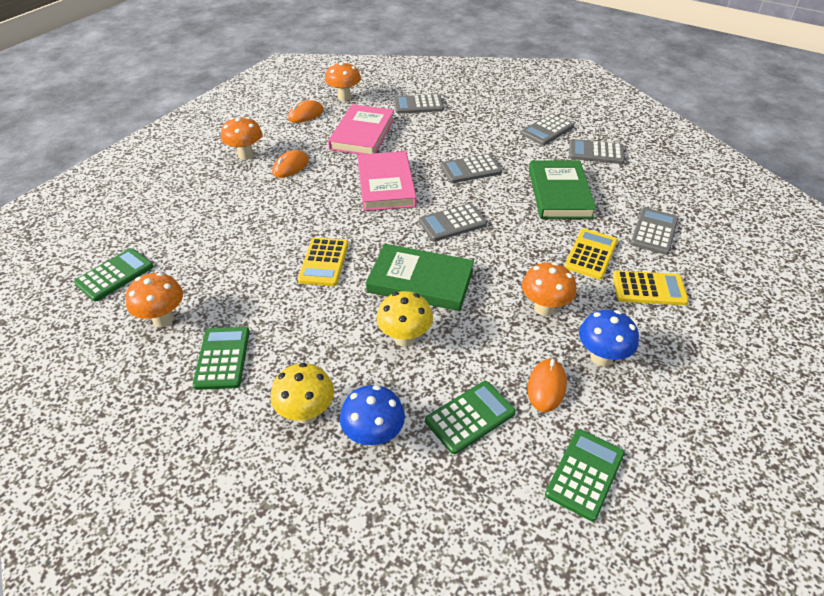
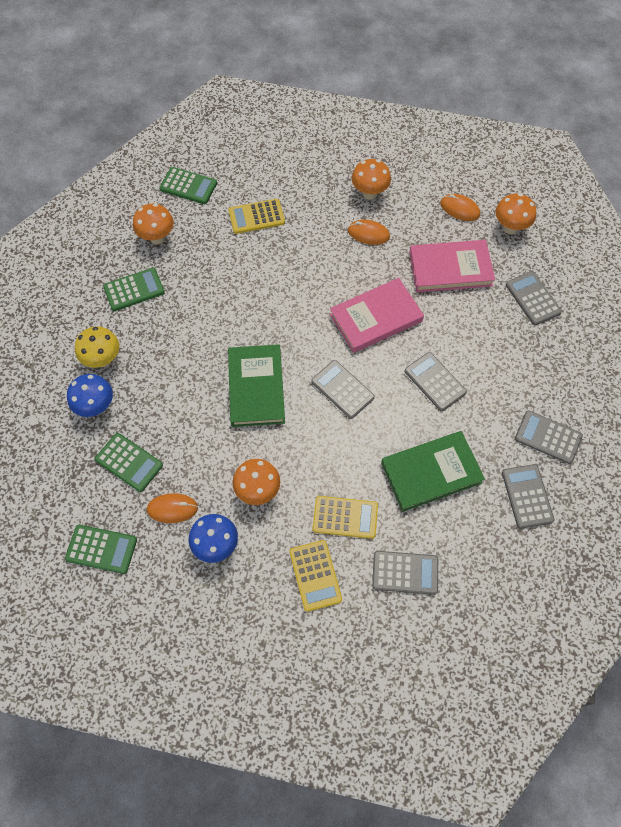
camera: 70 degrees right, 20 degrees up
yellow calculator [298,237,348,286] -> yellow calculator moved to [228,199,285,234]
yellow mushroom [376,291,433,347] -> none

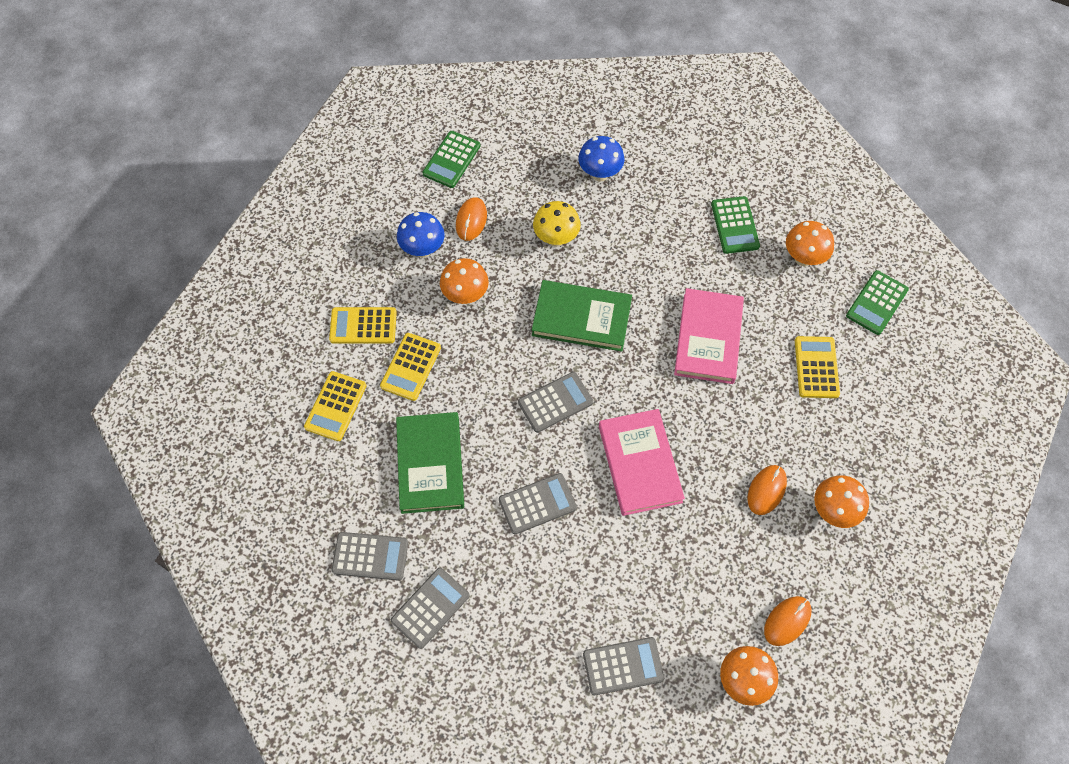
camera: 105 degrees right, 0 degrees up
yellow mushroom [75,326,119,368] -> yellow mushroom moved to [533,201,581,247]
green calculator [95,433,163,492] -> none
grey calculator [372,551,438,595] -> yellow calculator [304,371,366,441]
pink book [409,240,495,292] -> pink book moved to [674,288,744,384]

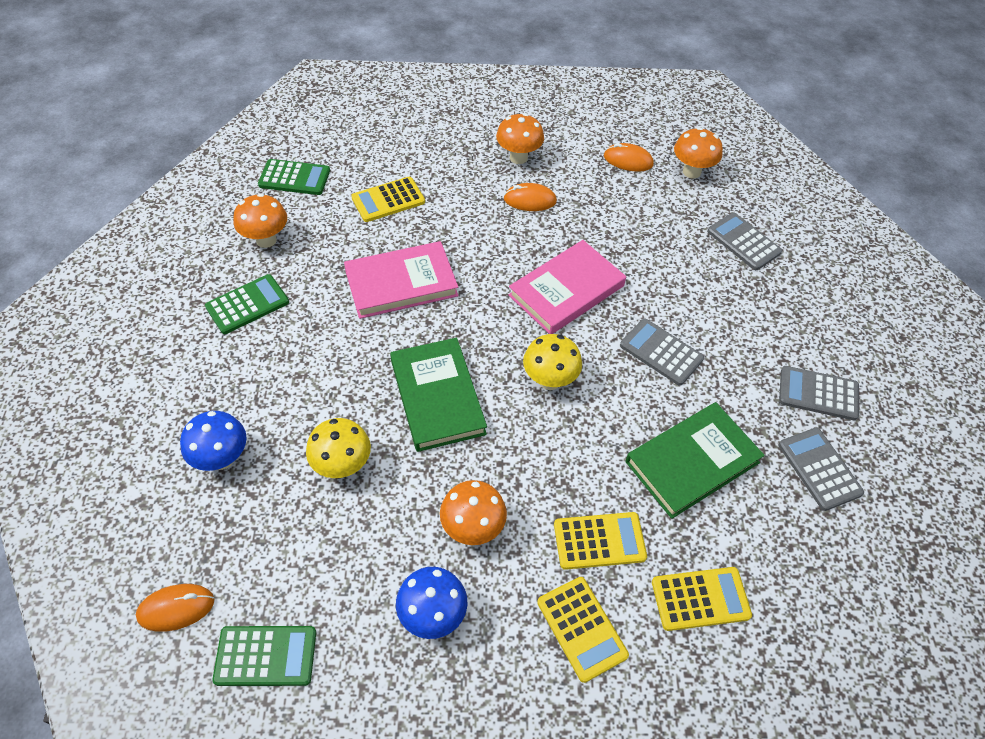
camera: 120 degrees left, 10 degrees down
orange mouse [456,197,487,241] -> orange mouse moved to [136,584,214,632]
grey calculator [518,372,593,433] -> yellow mushroom [523,334,582,390]

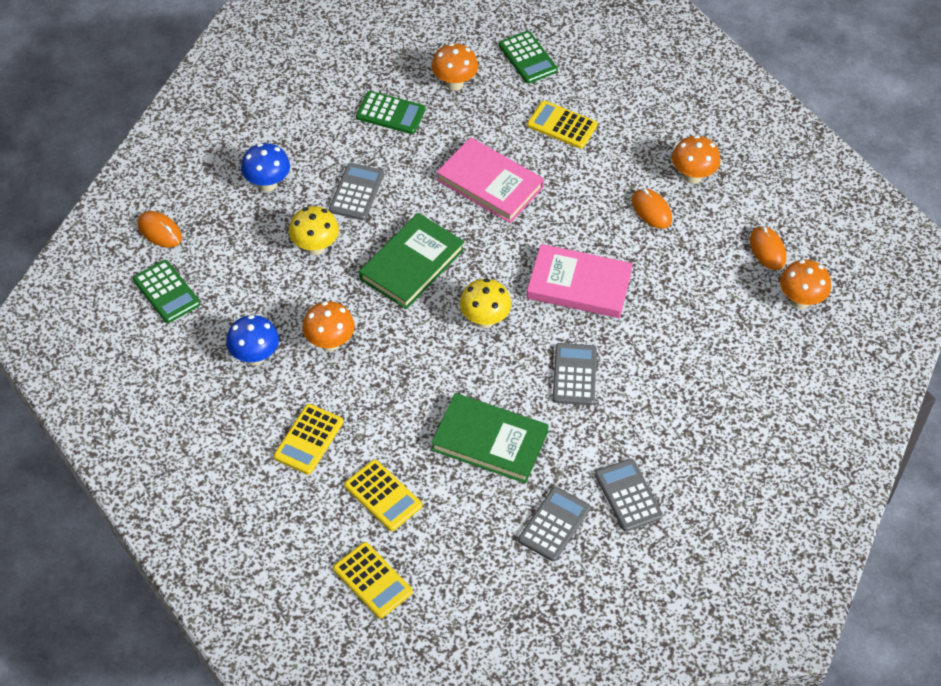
camera: 55 degrees right, 0 degrees up
yellow calculator [554,512,647,570] -> yellow calculator moved to [333,542,413,619]
grey calculator [707,213,782,270] -> grey calculator moved to [329,163,384,220]

